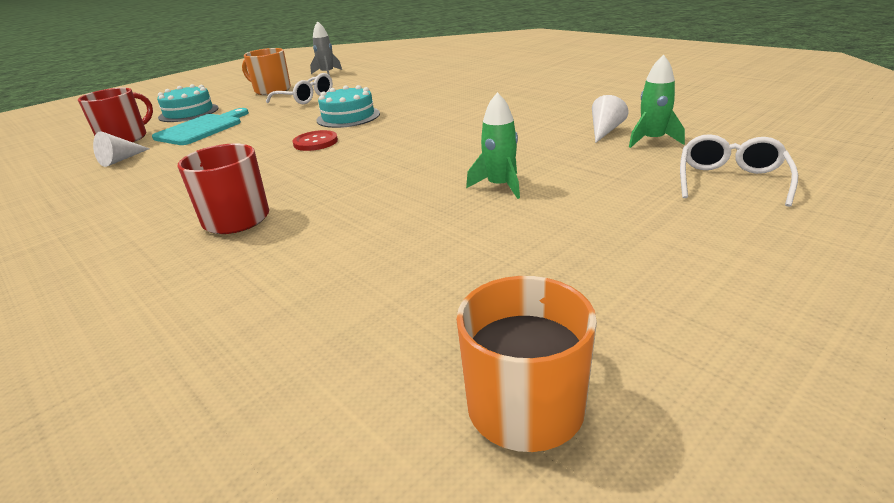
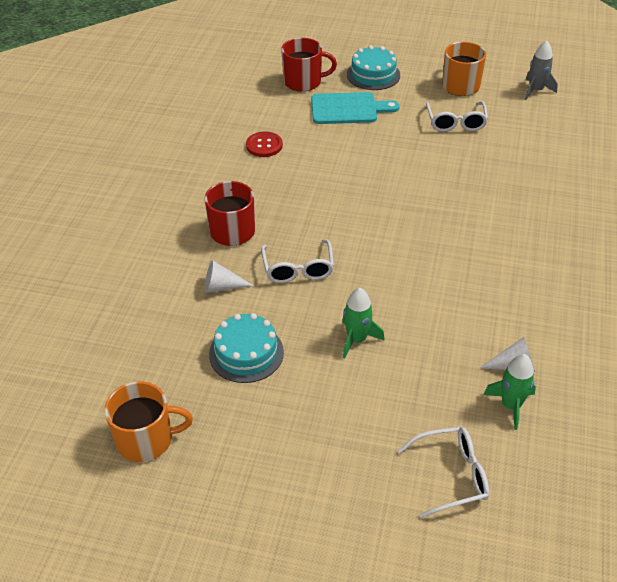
camera: 55 degrees right, 15 degrees up
white cone [93,131,150,167] -> white cone moved to [205,260,254,293]
red button [293,130,338,151] -> red button moved to [246,131,283,157]
turquoise cake [316,85,380,128] -> turquoise cake moved to [209,313,284,383]
none -> white glasses [261,239,334,283]

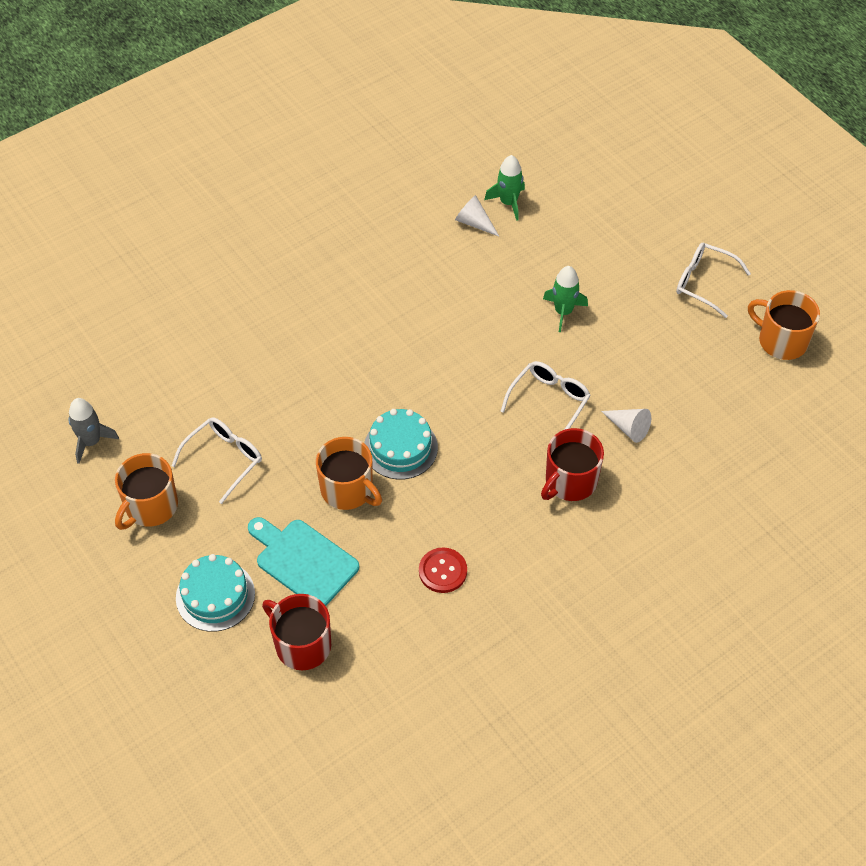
camera: 140 degrees left, 10 degrees up
turquoise cake [209,313,284,383] -> turquoise cake moved to [364,409,438,480]
white glasses [398,427,489,518] -> white glasses moved to [676,243,751,318]
none -> orange mug [316,437,382,510]

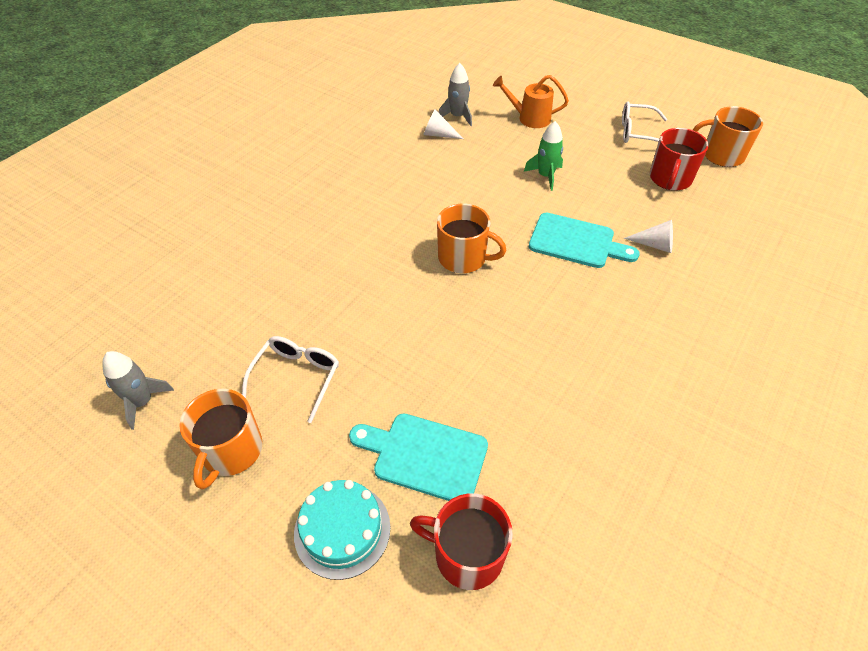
camera: 20 degrees left, 5 degrees down
orange mug [316,437,382,510] -> orange mug moved to [437,204,506,273]
turquoise cake [364,409,438,480] -> none
red button [419,547,467,593] -> none
green rocket [484,155,525,221] -> grey rocket [439,63,472,126]
white glasses [500,361,591,430] -> turquoise cutting board [529,213,640,268]
red mug [541,428,604,501] -> red mug moved to [650,128,709,190]
none -> orange watering can [493,75,569,128]

